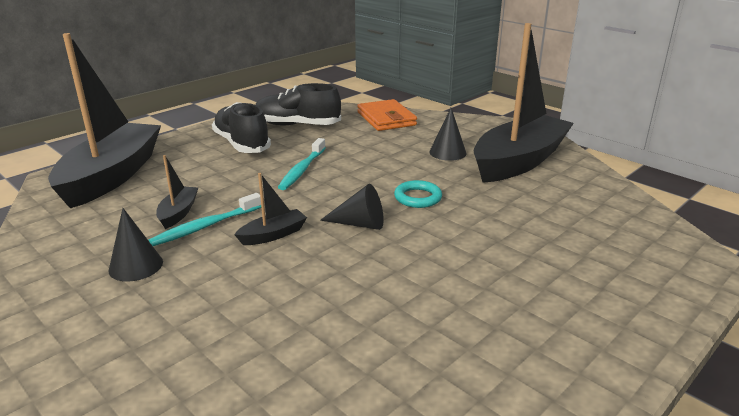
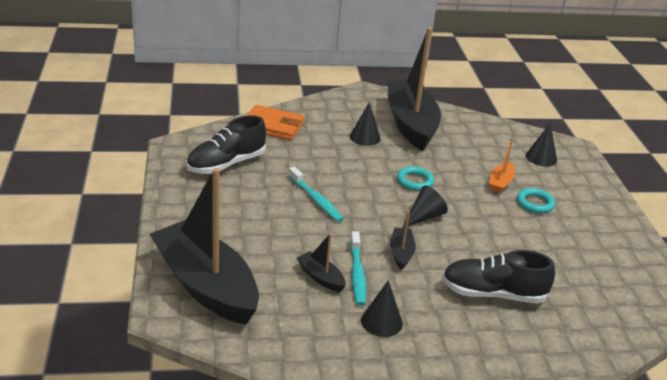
camera: 55 degrees left, 5 degrees up
black shoe [212,102,271,153] -> black shoe moved to [442,250,555,303]
none -> orange boat [489,138,515,193]
none -> turquoise ring [517,188,555,213]
none -> black cone [526,123,557,166]

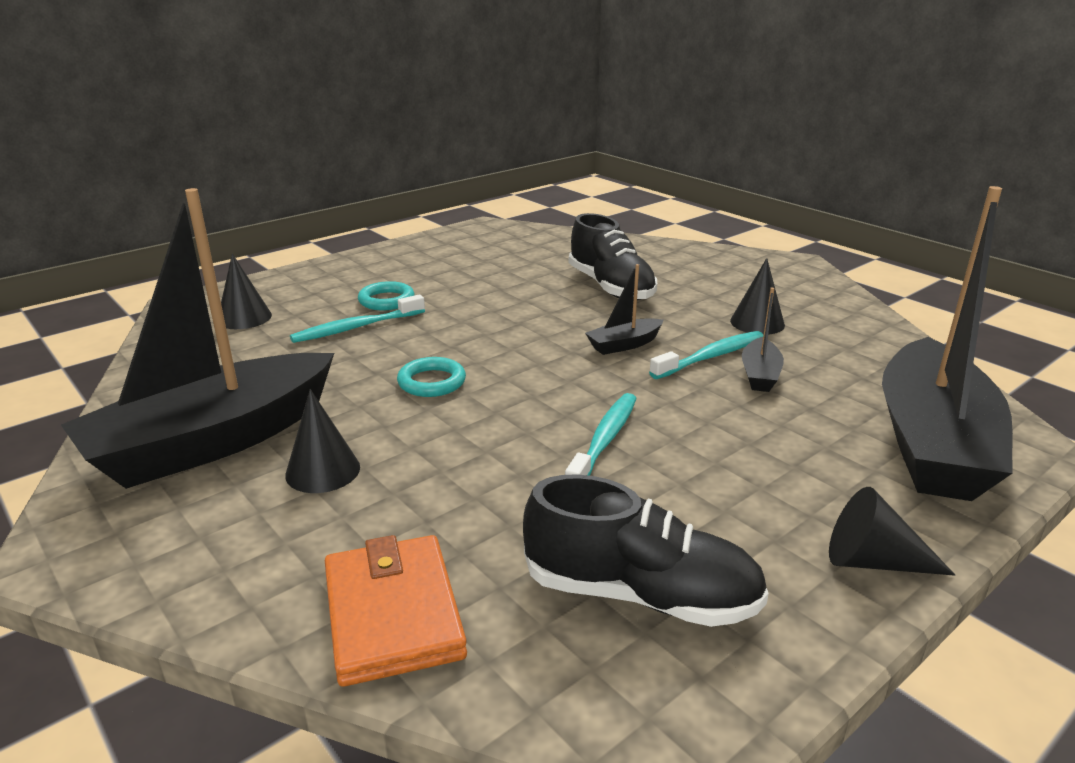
camera: 120 degrees left, 5 degrees down
black cone [402,186,448,228] -> black cone moved to [829,487,955,576]
orange boat [489,138,515,193] -> turquoise toothbrush [290,294,425,343]

